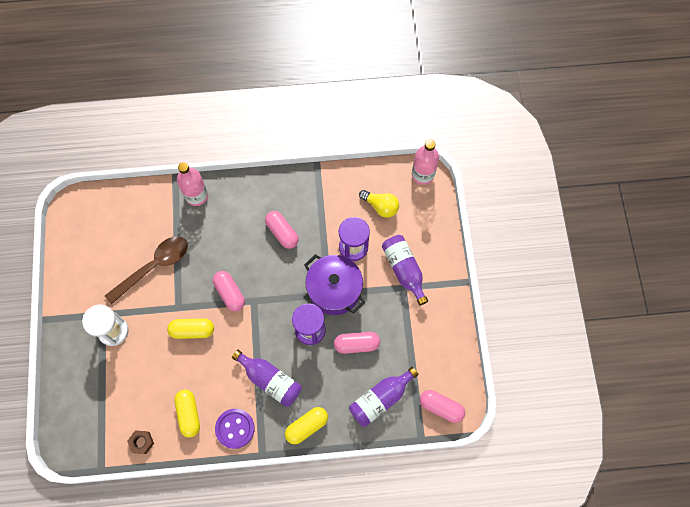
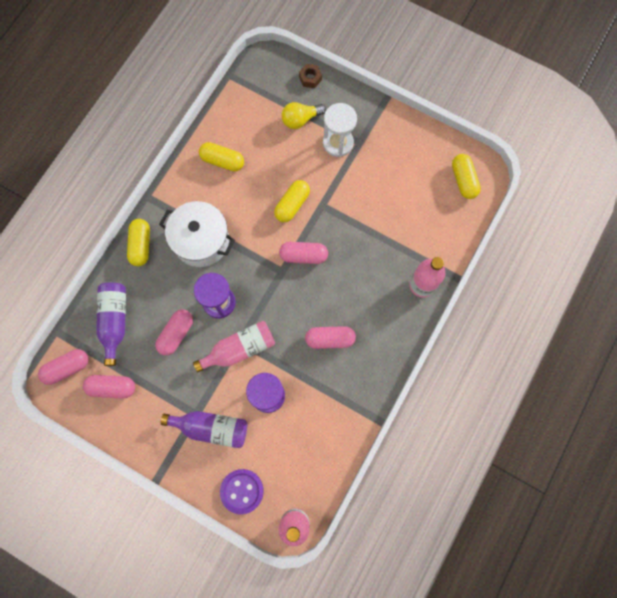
camera: 125 degrees right, 5 degrees up
brown spoon [105,236,188,304] -> none
brown nut [127,430,154,454] -> brown nut moved to [299,64,322,88]
purple button [215,409,255,449] -> purple button moved to [220,469,264,515]
purple bottle [232,350,302,407] -> white pot [159,201,235,267]
purple pot [304,254,365,315] -> pink bottle [193,321,275,372]
yellow light bulb [359,190,399,218] -> yellow light bulb moved to [282,102,326,129]
none -> pink capsule [83,375,135,399]
none -> yellow capsule [452,154,481,199]

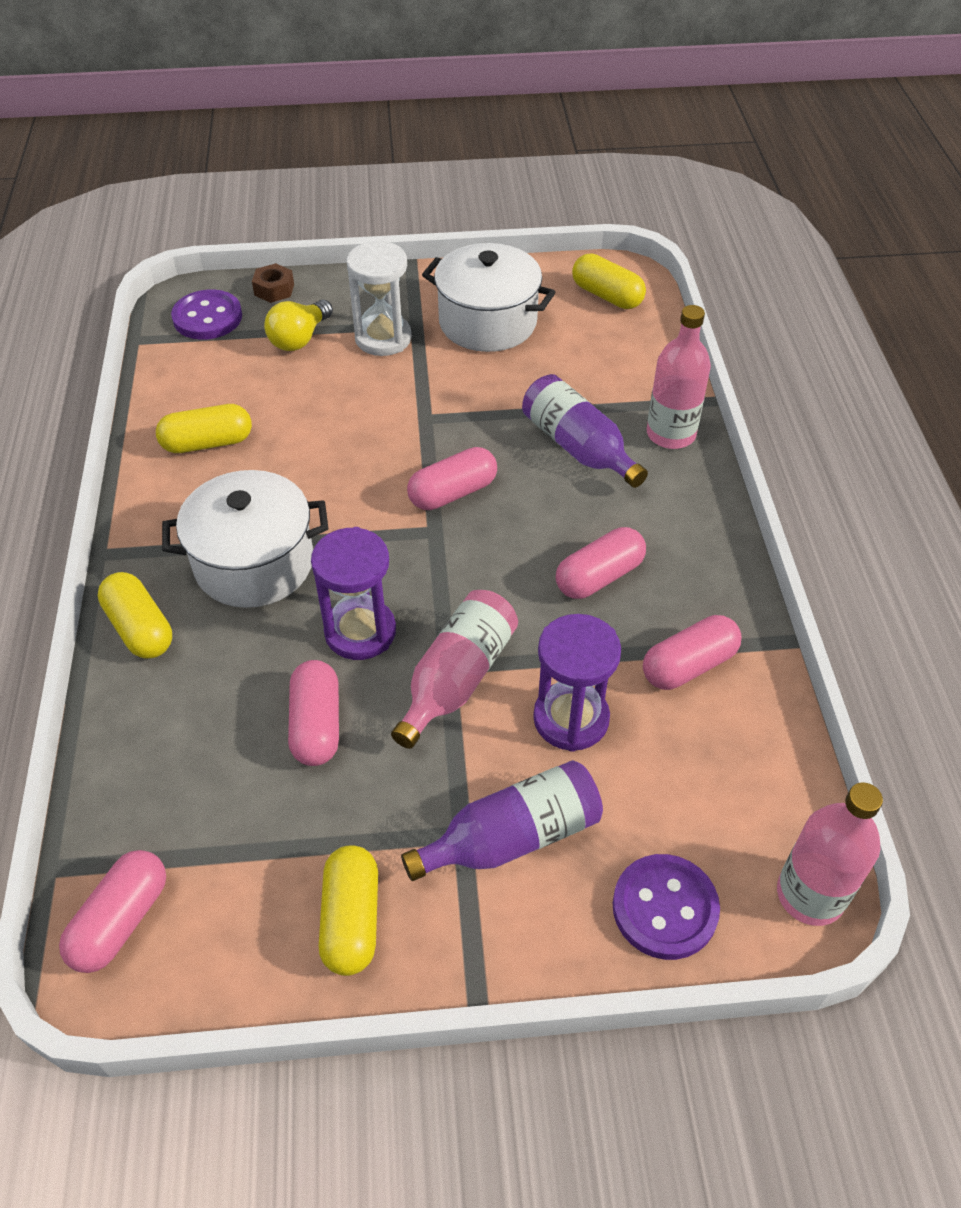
camera: 35 degrees left, 25 degrees down
pink capsule [83,375,135,399] -> pink capsule moved to [643,615,742,690]
purple bottle [96,283,126,366] -> purple bottle moved to [522,374,648,488]
yellow capsule [274,180,310,222] -> yellow capsule moved to [319,845,378,976]
none -> purple button [171,289,242,340]
none -> white pot [422,243,555,352]

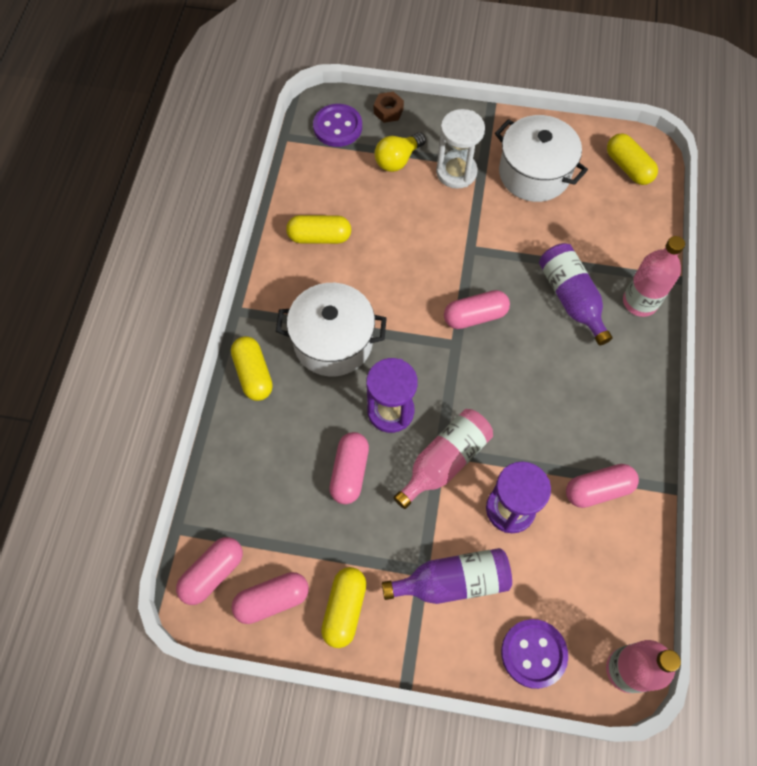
camera: 15 degrees right, 15 degrees up
pink capsule [556,527,646,599] -> pink capsule moved to [231,572,309,624]

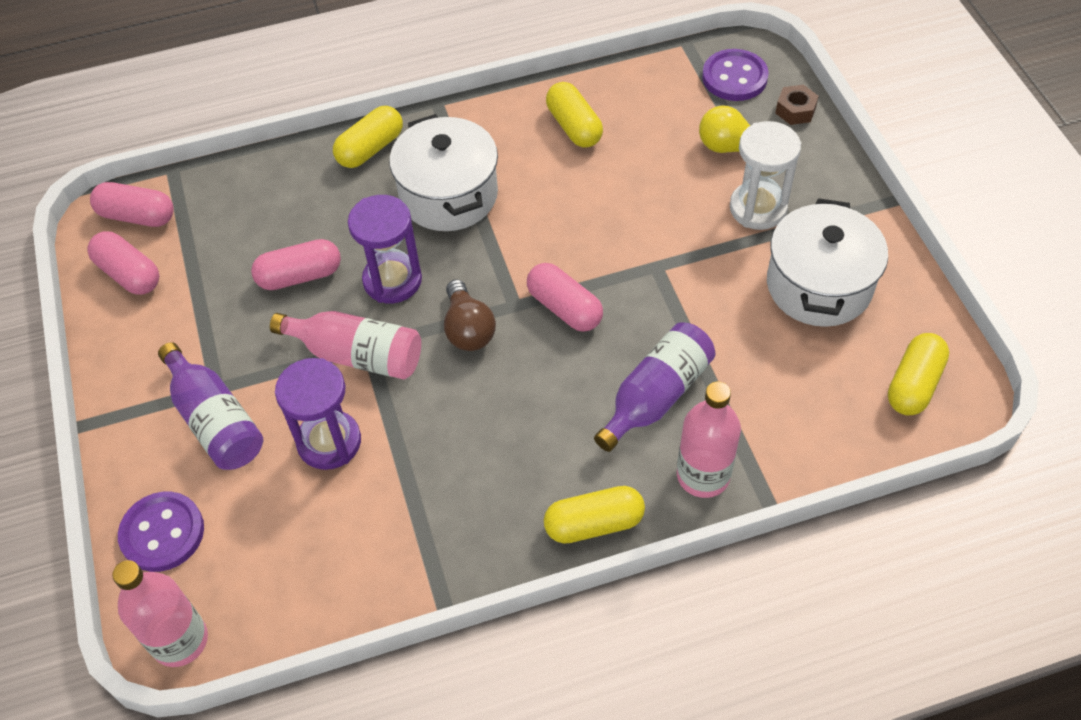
camera: 65 degrees right, 10 degrees down
yellow capsule [321,567,366,648] -> yellow capsule moved to [544,486,645,544]
pink capsule [566,464,639,508] -> none
none -> brown light bulb [444,279,496,351]

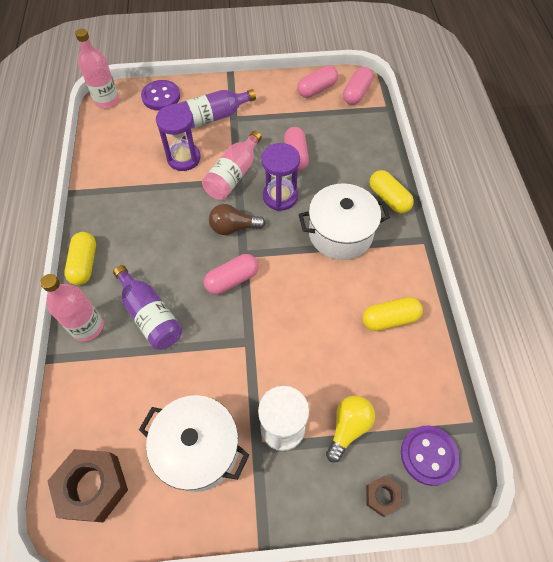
camera: 100 degrees right, 5 degrees up
yellow capsule [888,333,949,416] -> brown nut [47,449,128,522]

